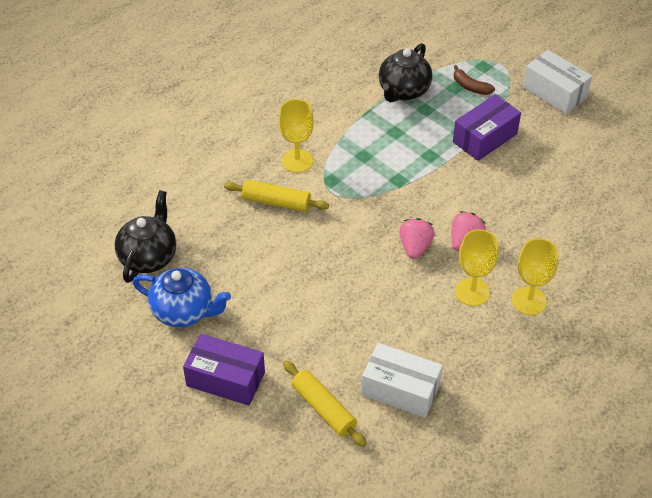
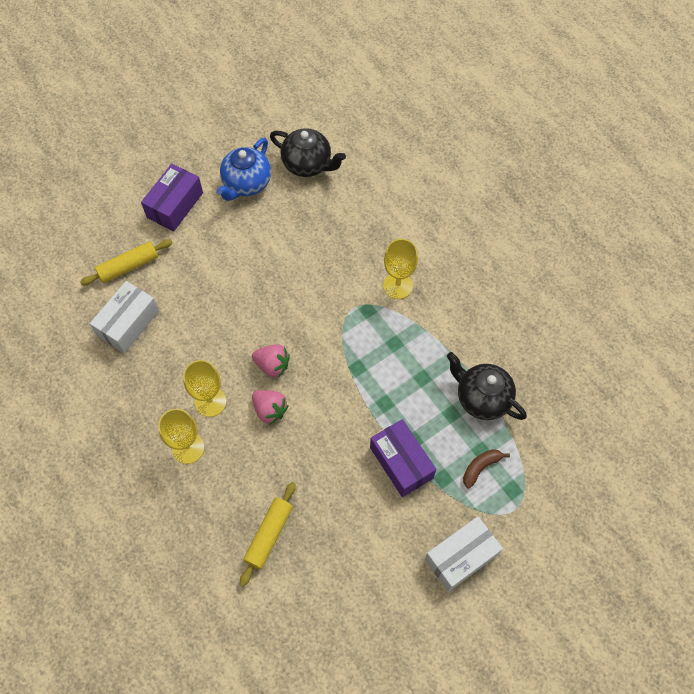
camera: 100 degrees right, 15 degrees up
yellow rolling pin [224,180,329,212] -> yellow rolling pin moved to [240,482,296,587]

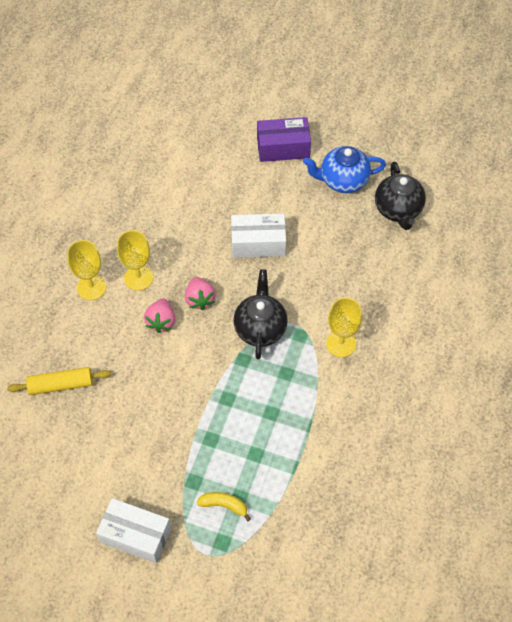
camera: 55 degrees right, 5 degrees down
yellow rolling pin [80,239,172,286] -> none
white box [90,281,159,353] -> white box moved to [231,213,286,258]
purple box [370,419,436,497] -> none
black teapot [447,352,527,420] -> black teapot moved to [233,269,288,359]
brown banana [463,449,510,488] -> yellow banana [197,492,251,521]

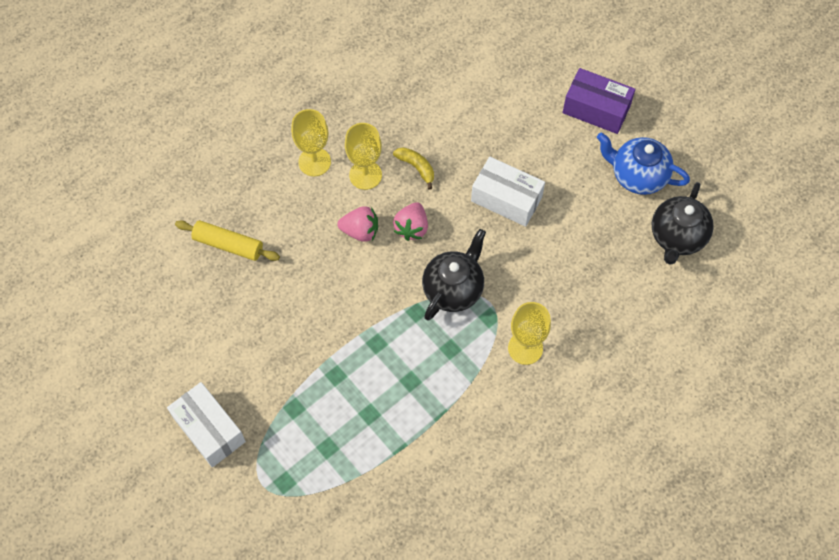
camera: 30 degrees right, 5 degrees up
pink strawberry [144,298,175,333] -> pink strawberry turned 120 degrees counterclockwise [337,206,378,242]
yellow banana [197,492,251,521] -> yellow banana moved to [393,147,434,190]

